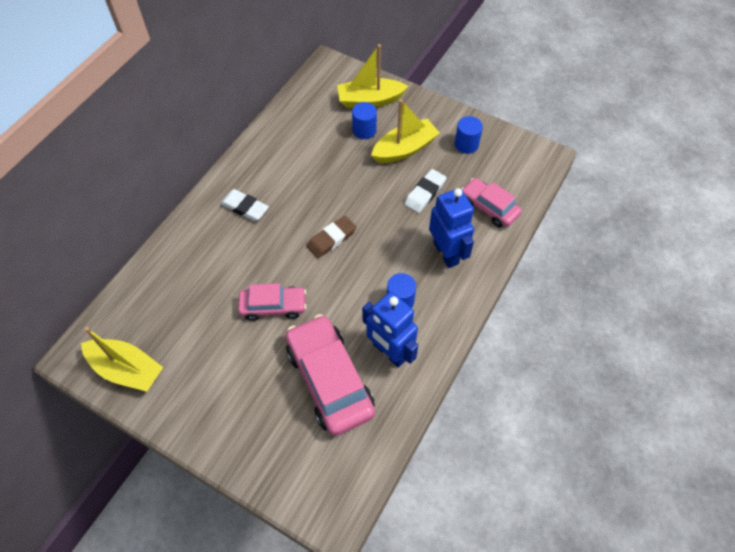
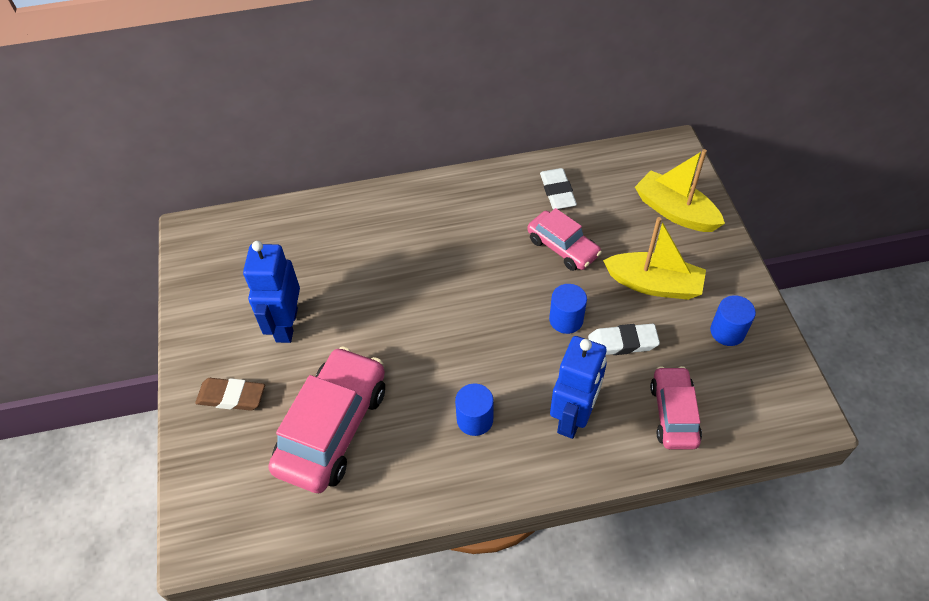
camera: 50 degrees right, 5 degrees down
yellow boat [81,327,163,392] -> none
white eraser [220,189,269,221] -> white eraser moved to [540,168,577,209]
pink car [238,283,307,321] -> pink car moved to [527,208,602,271]
brown eraser [307,215,357,258] -> brown eraser moved to [195,378,265,411]
blue cylinder [352,102,377,139] -> blue cylinder moved to [549,284,587,334]
blue robot [362,292,418,367] -> blue robot moved to [243,241,300,343]

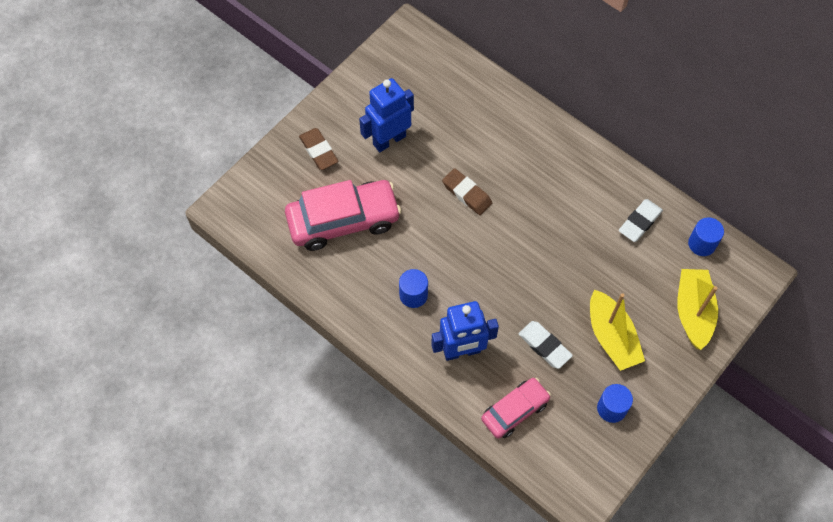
camera: 50 degrees right, 10 degrees up
pink car [527,208,602,271] -> none
blue cylinder [549,284,587,334] -> blue cylinder moved to [688,218,724,256]
none -> brown eraser [442,168,492,215]

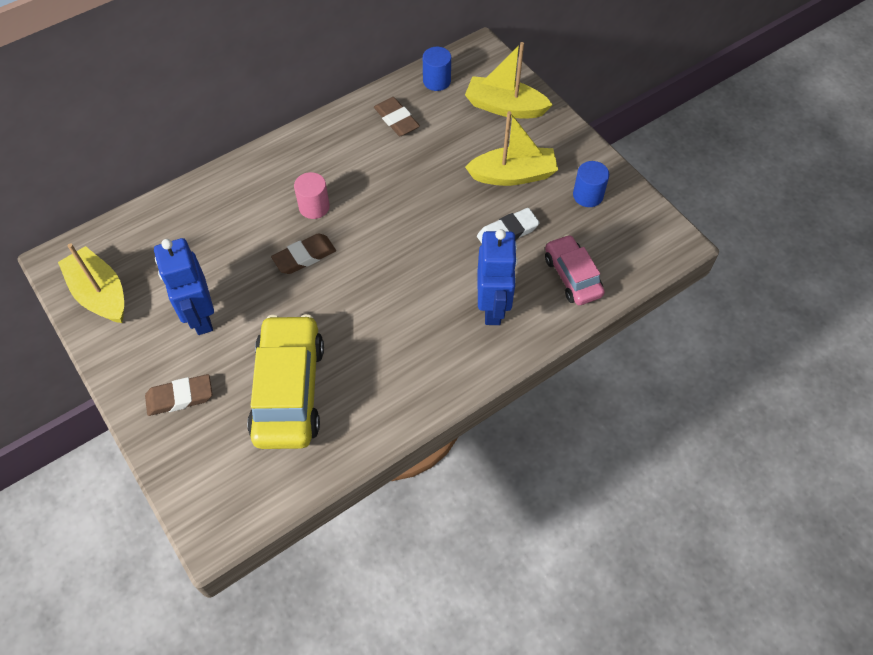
camera: 75 degrees left, 5 degrees down
pink car [285,180,401,251] -> yellow car [247,314,324,449]
blue cylinder [399,269,428,308] -> none
white eraser [619,199,663,242] -> brown eraser [374,97,420,136]
none -> yellow boat [58,243,124,323]
none -> pink cylinder [294,172,330,219]

